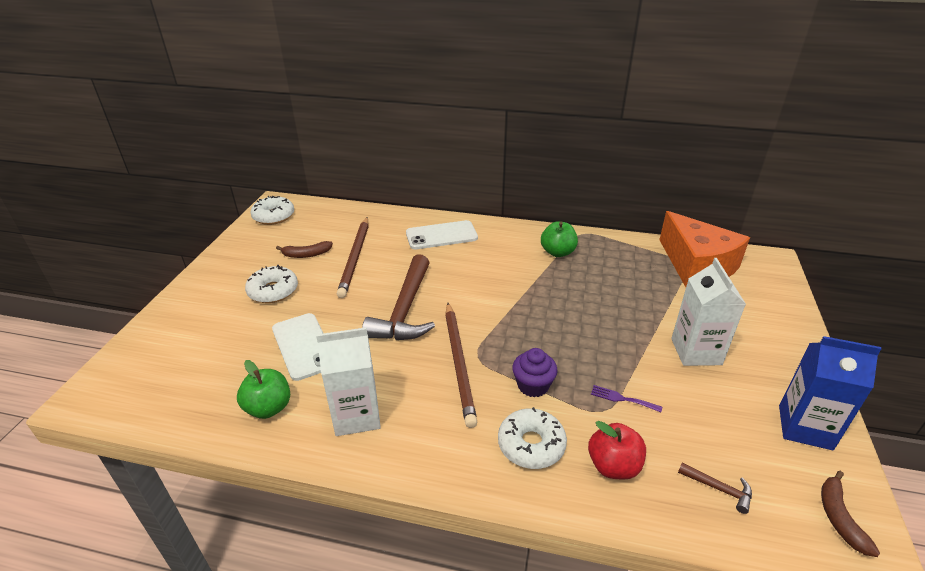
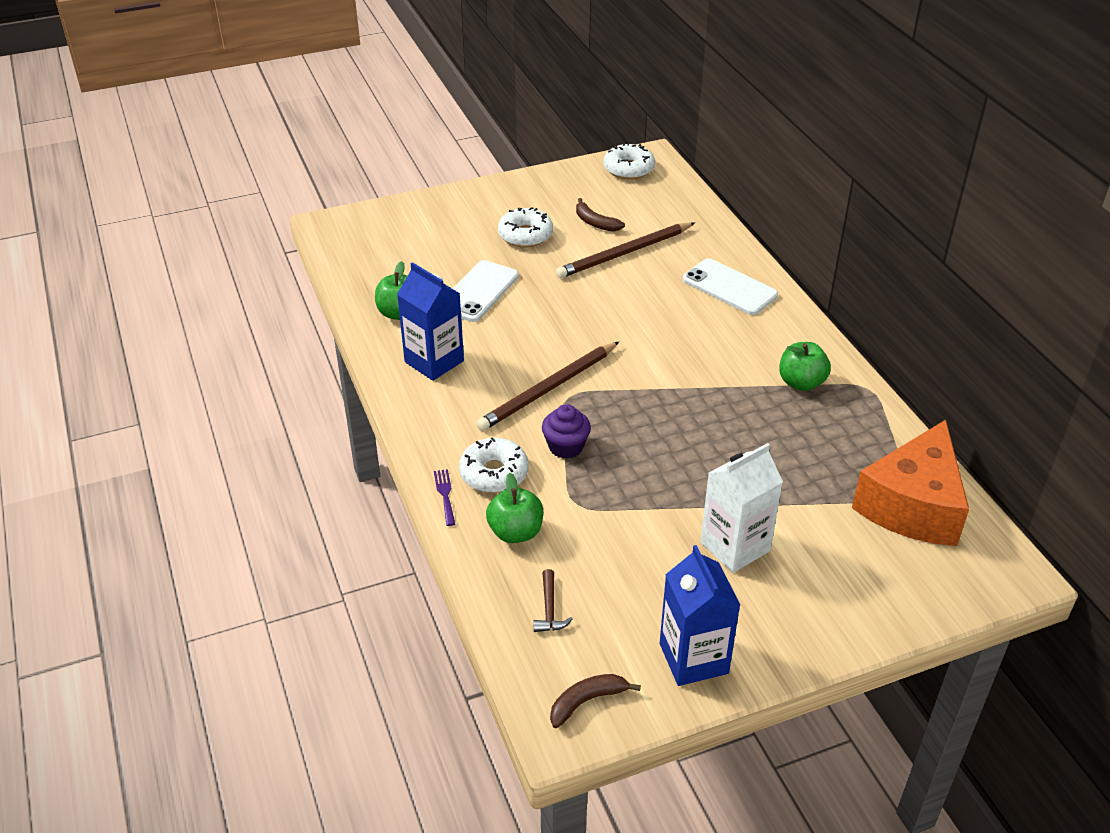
camera: 55 degrees right, 5 degrees up
white carton [316,327,381,436] -> blue carton [397,262,464,381]
brown hammer [362,254,435,340] -> none
red apple [588,421,646,480] -> green apple [486,473,543,543]
purple fork [591,385,662,412] -> purple fork moved to [434,469,455,526]

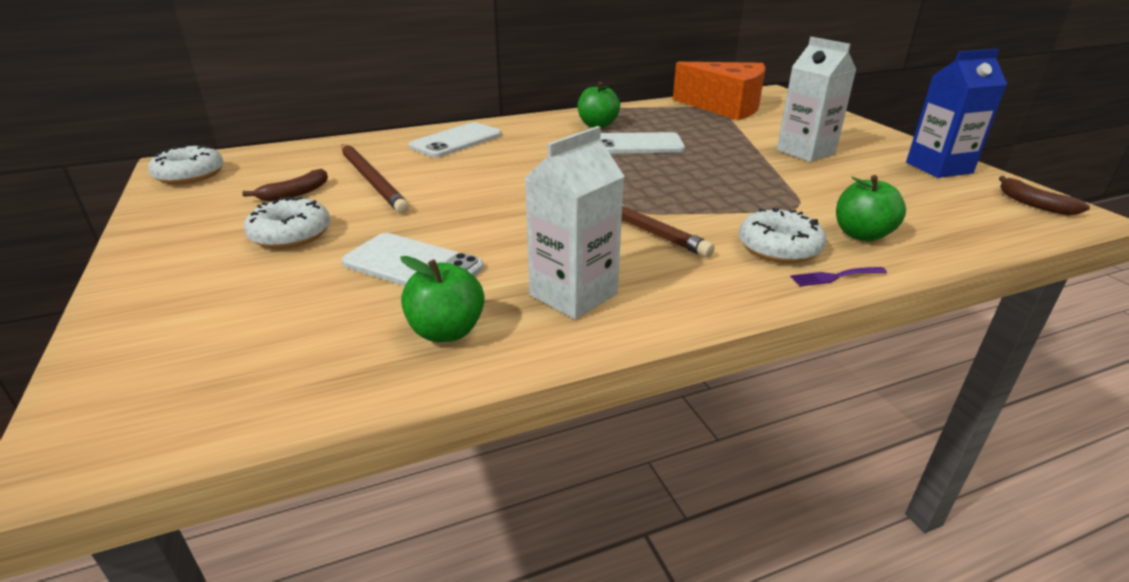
camera: 90 degrees left, 10 degrees down
blue carton [397,262,464,381] -> white carton [524,126,625,319]
brown hammer [534,569,573,632] -> none
purple cupcake [542,404,591,459] -> none
none -> white phone [600,132,685,154]

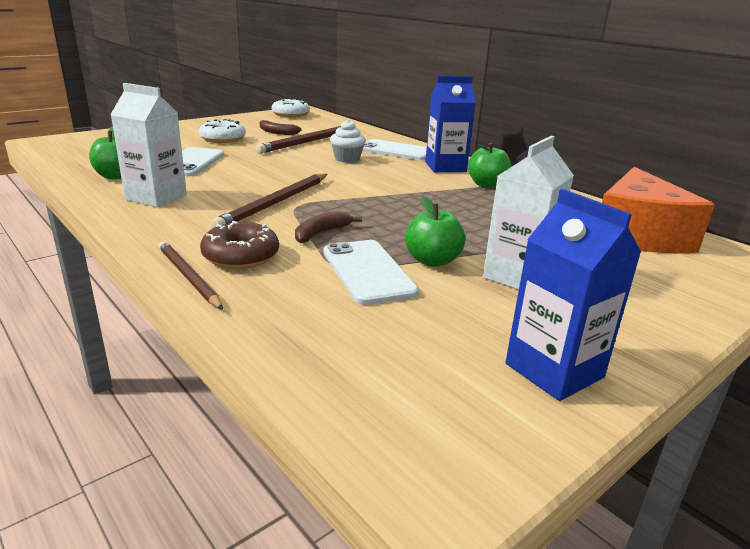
camera: 70 degrees right, 5 degrees down
white phone [600,132,685,154] -> white phone moved to [323,240,419,305]
white donut [739,208,826,263] -> brown donut [200,221,279,269]
purple fork [791,267,887,286] -> brown pencil [159,241,223,309]
green apple [836,175,906,242] -> green apple moved to [405,195,466,267]
brown banana [999,176,1090,215] -> brown banana moved to [295,211,362,243]
none -> white cupcake [330,120,366,163]
none -> blue carton [425,76,476,172]

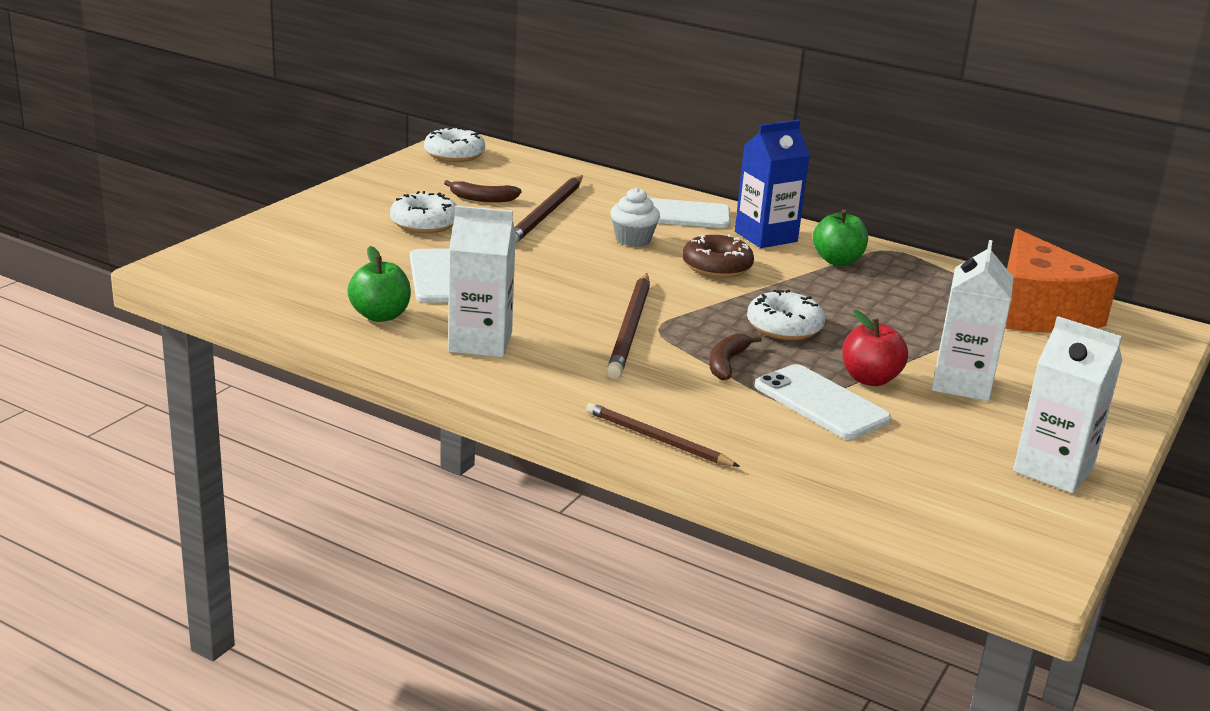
camera: 20 degrees left, 0 degrees up
brown donut [200,221,279,269] -> brown donut moved to [682,234,754,278]
green apple [405,195,466,267] -> red apple [842,310,908,386]
blue carton [506,189,641,401] -> white carton [1013,316,1122,493]
none -> white donut [747,290,825,340]

